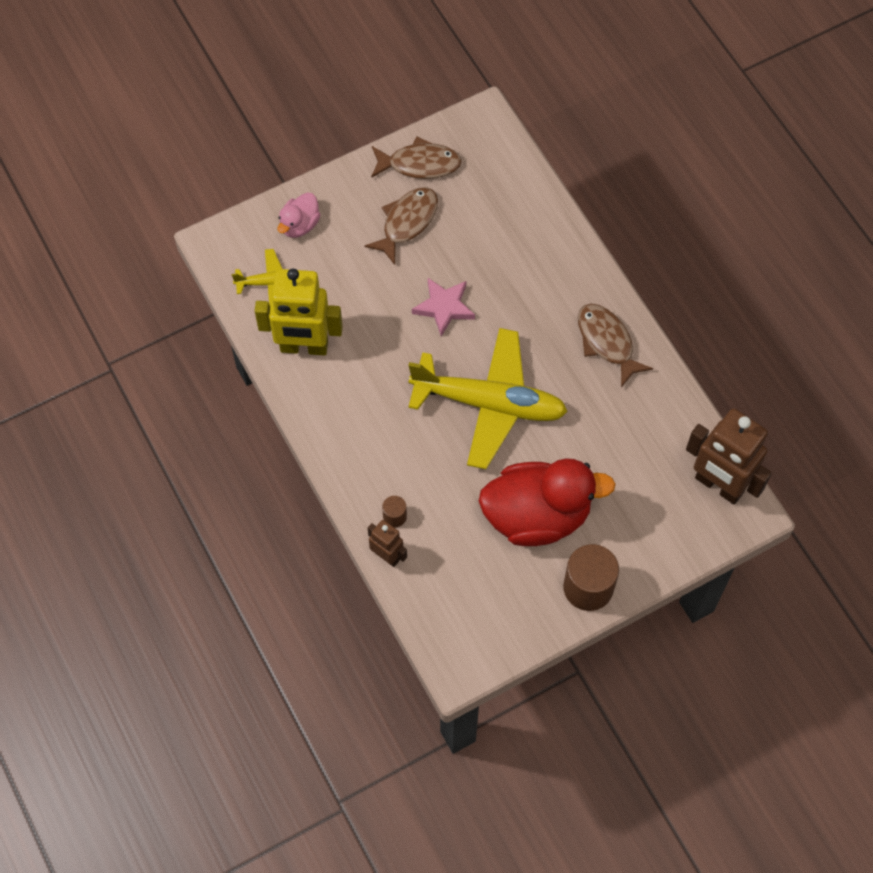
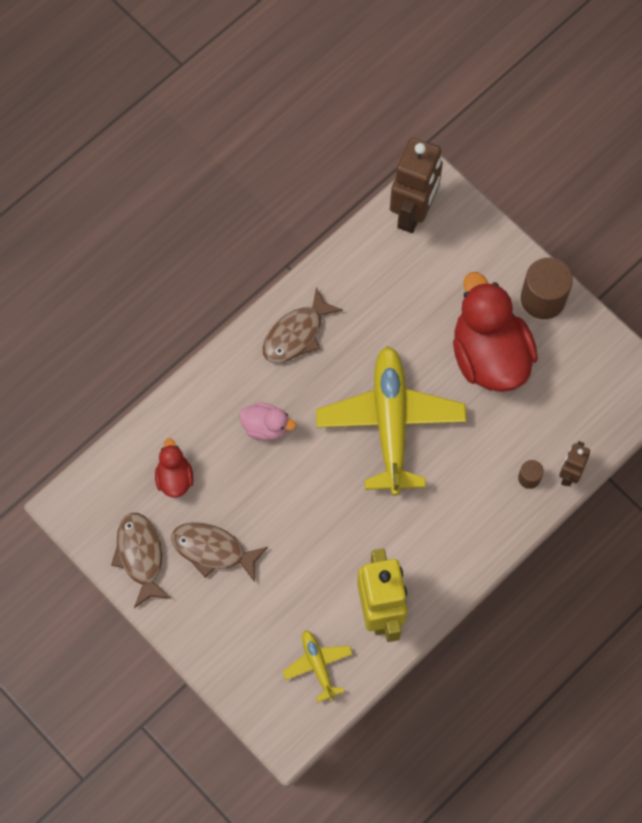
camera: 105 degrees left, 5 degrees up
pink duck [277,193,320,238] -> pink duck moved to [239,402,296,441]
pink star [412,278,475,337] -> none
none -> red duck [155,438,193,498]

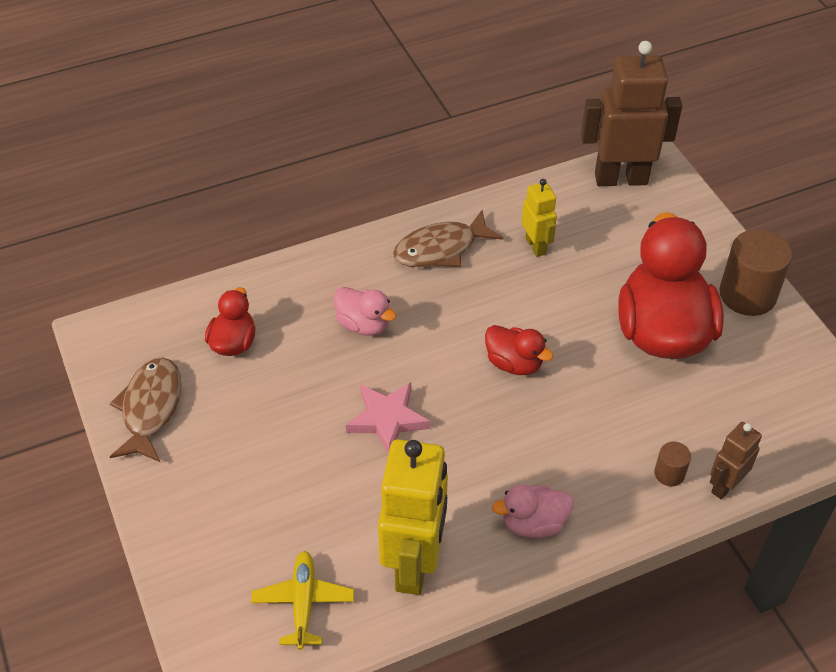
camera: 20 degrees right, 20 degrees down
brown fish [171,522,268,582] -> none
yellow plane [316,346,467,496] -> red duck [485,325,554,375]
brown robot [390,138,443,233] -> brown robot turned 135 degrees counterclockwise [581,41,682,186]
none -> pink star [346,382,430,454]
none -> pink duck [492,485,574,538]
none -> yellow robot [521,179,557,257]

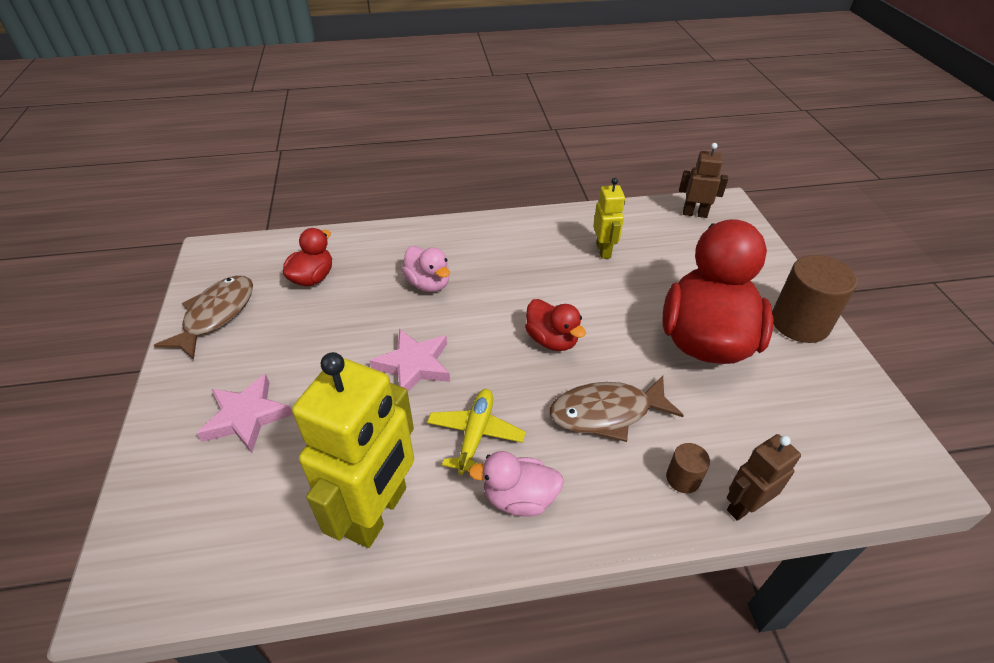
camera: 15 degrees right, 5 degrees down
yellow plane [251,551,354,650] -> yellow plane moved to [427,389,526,475]
brown fish [393,210,503,267] -> brown fish moved to [550,376,684,442]
brown robot [581,41,682,186] -> brown robot [679,143,728,218], size x0.52
none -> pink star [196,374,293,453]

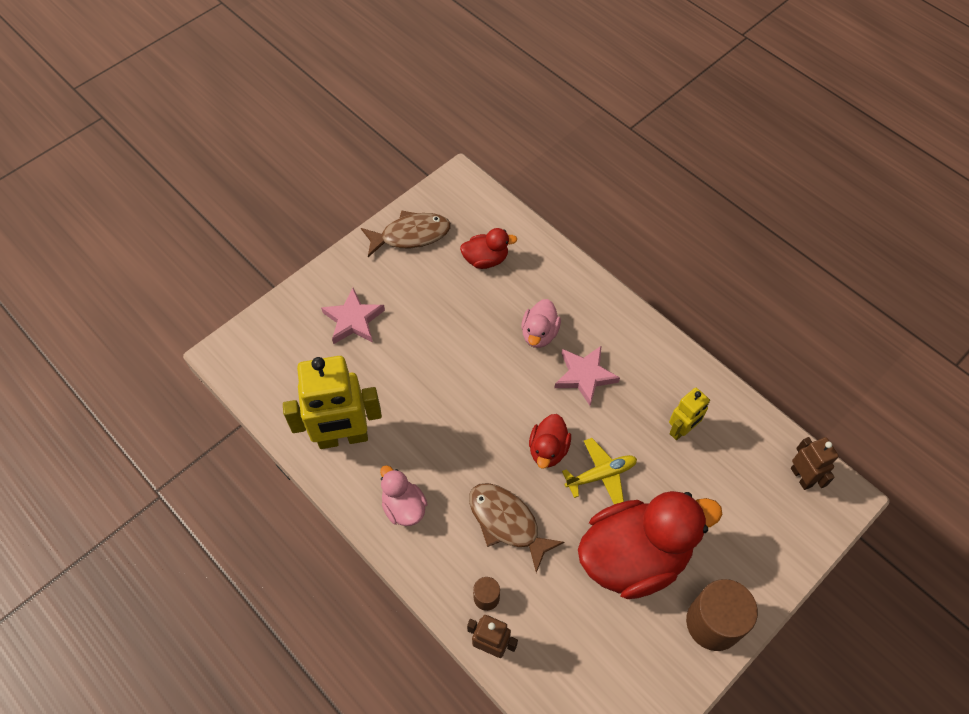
camera: 55 degrees right, 15 degrees up
pink star [369,329,450,392] -> pink star moved to [554,345,620,406]
yellow plane [427,389,526,475] -> yellow plane moved to [562,438,637,504]

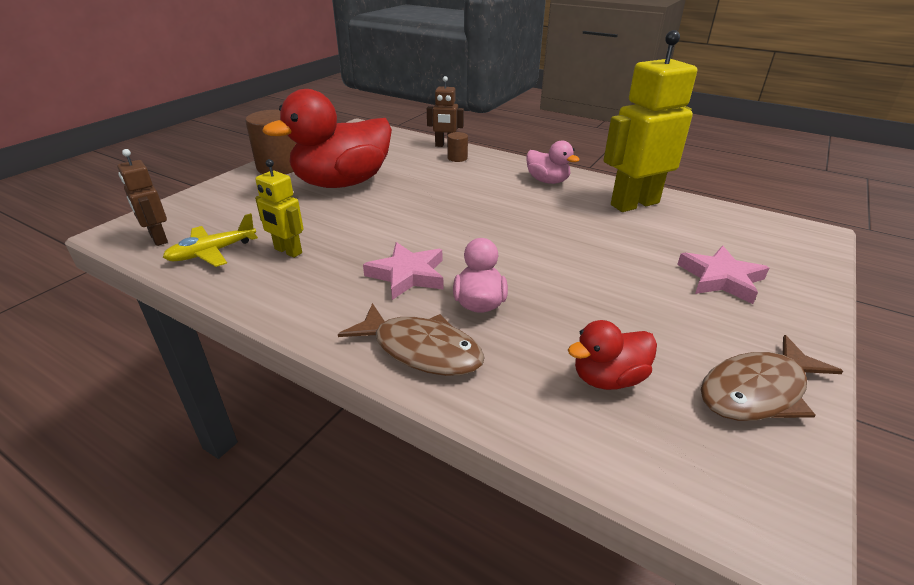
camera: 165 degrees right, 25 degrees down
brown fish [469,483,565,573] -> brown fish moved to [338,303,485,376]
red duck [529,414,571,469] -> none
yellow plane [562,438,637,504] -> yellow plane moved to [163,213,258,267]
yellow robot [669,388,710,440] -> yellow robot turned 90 degrees counterclockwise [255,159,304,258]

